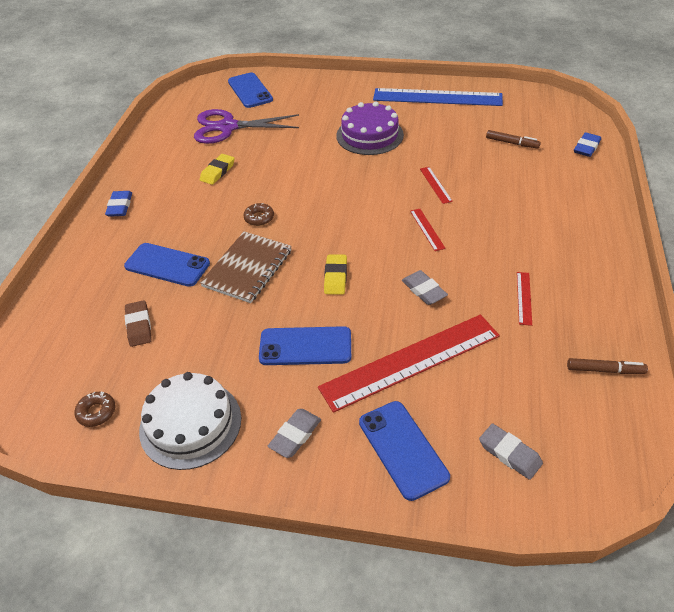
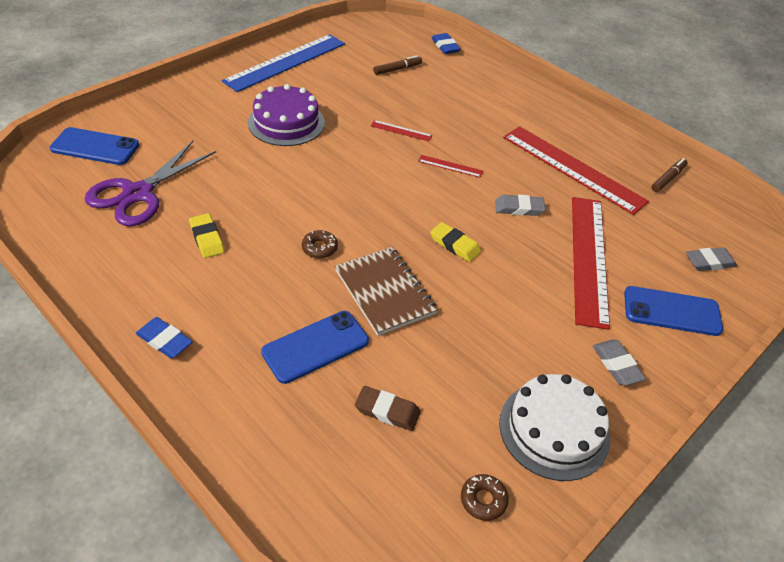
camera: 60 degrees left, 0 degrees up
blue phone [259,326,351,365] -> none
red ruler [517,272,532,326] -> red ruler [503,126,649,215], size x2.47

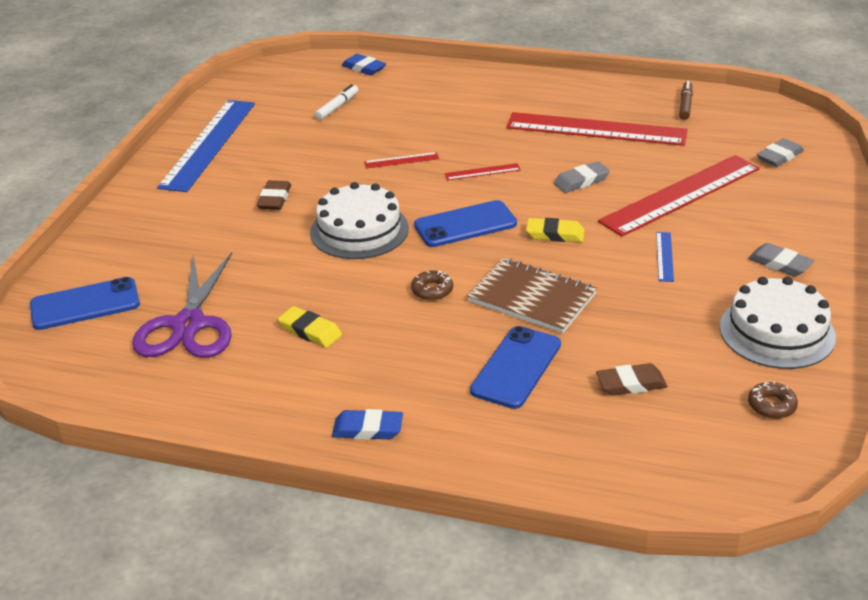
camera: 25 degrees left, 10 degrees down
purple cake [248,84,325,146] -> brown eraser [257,180,291,210]
brown marker [373,55,422,75] -> white marker [315,84,358,120]
red ruler [572,197,610,330] -> red ruler turned 75 degrees clockwise [598,155,760,237]
blue phone [624,286,723,336] -> blue phone moved to [414,200,517,247]
none -> white cake [310,182,409,259]
none -> blue ruler [656,232,674,282]

